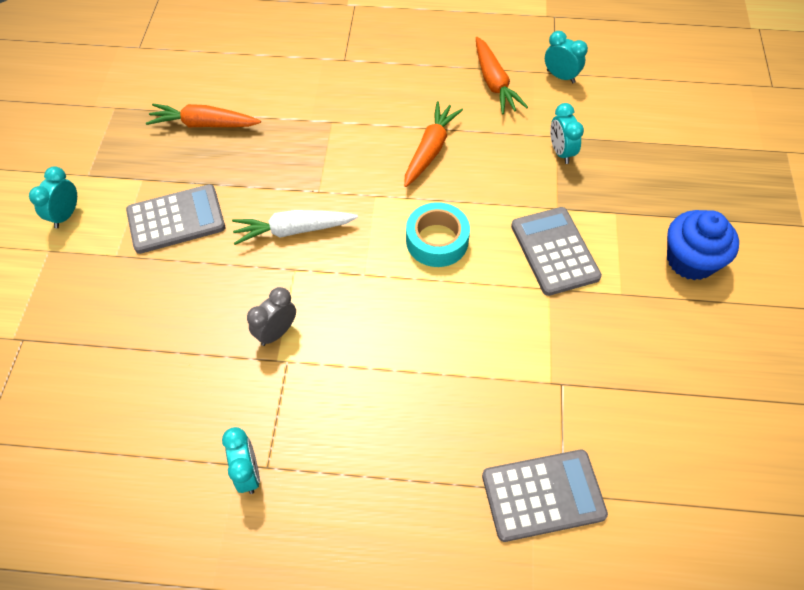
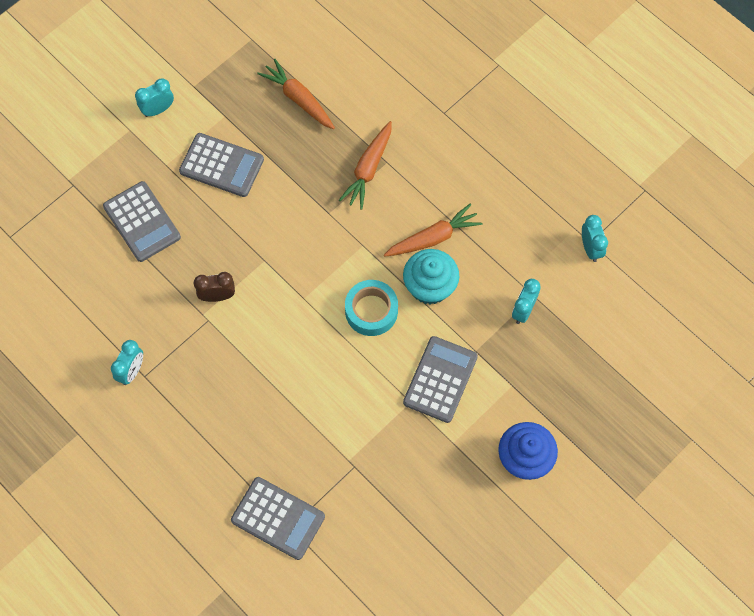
camera: 40 degrees right, 10 degrees up
white carrot [232,210,358,245] -> none
grey clock [247,287,296,346] -> brown clock [194,272,235,302]
orange carrot [476,37,528,114] -> orange carrot moved to [339,121,392,209]
none -> grey calculator [103,181,181,262]
none -> turquoise cupcake [403,249,459,305]

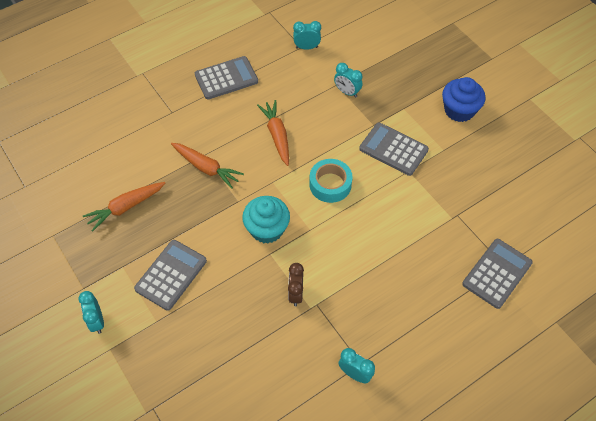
camera: 80 degrees left, 10 degrees down
grey calculator [103,181,181,262] -> grey calculator moved to [195,56,258,100]
turquoise cupcake [403,249,459,305] -> turquoise cupcake moved to [242,196,290,243]

